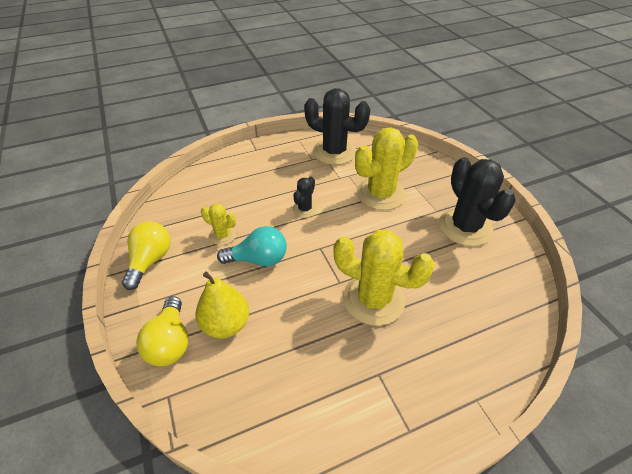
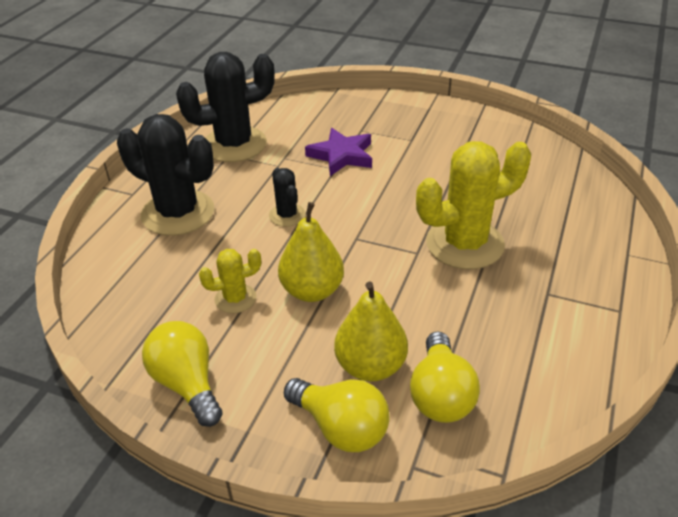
camera: 45 degrees left, 5 degrees down
turquoise light bulb [217,226,287,267] -> yellow pear [278,202,344,302]
yellow cactus [355,127,418,210] -> purple star [305,128,372,176]
black cactus [439,157,516,246] -> black cactus moved to [117,114,214,236]
none -> yellow light bulb [410,332,480,423]

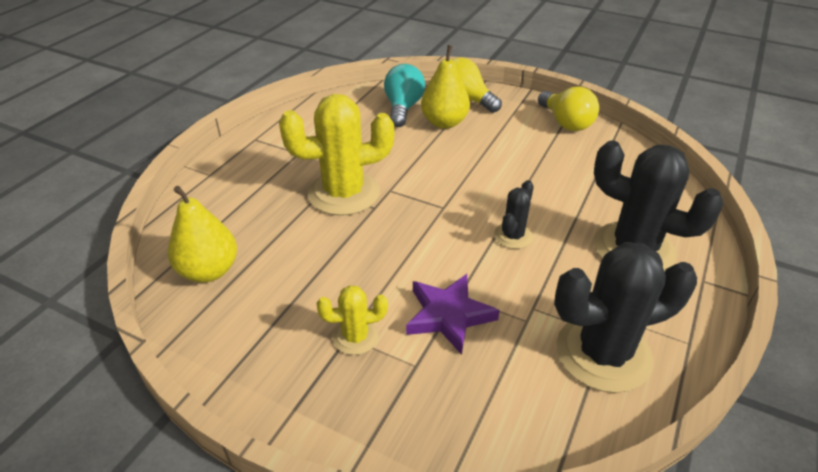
camera: 175 degrees left, 0 degrees up
yellow cactus [199,249,261,313] -> yellow cactus moved to [316,285,388,355]
black cactus [269,168,306,227] -> black cactus turned 45 degrees clockwise [494,180,534,249]
yellow pear [278,202,344,302] -> yellow pear moved to [168,186,237,283]
yellow light bulb [410,332,480,423] -> turquoise light bulb [384,64,425,127]

